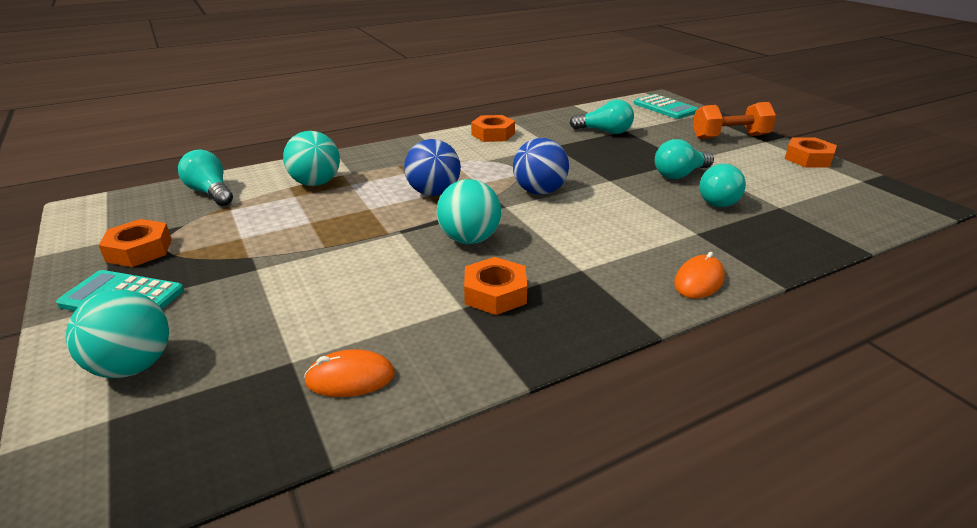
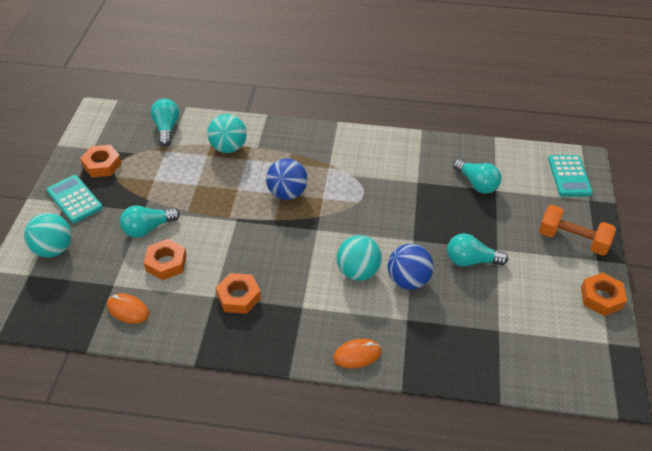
camera: 35 degrees right, 15 degrees up
turquoise ball [437,179,501,244] -> turquoise ball moved to [337,235,382,281]
orange nut [471,115,515,142] -> orange nut moved to [144,239,187,280]
blue ball [513,138,569,195] -> blue ball moved to [388,244,434,290]
turquoise light bulb [699,164,746,207] -> turquoise light bulb moved to [120,205,180,238]

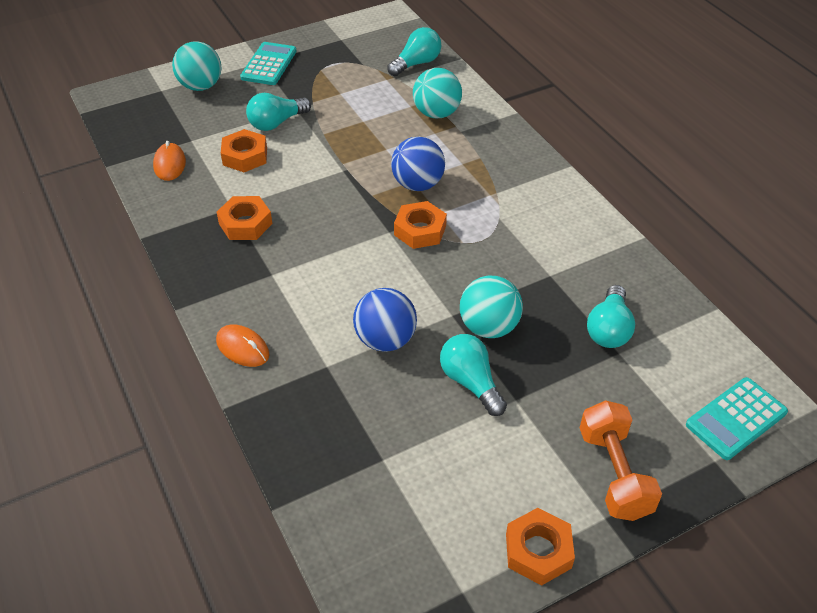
camera: 55 degrees right, 0 degrees up
orange nut [80,145,122,178] -> orange nut moved to [394,201,447,249]
turquoise light bulb [120,205,180,238] -> turquoise light bulb turned 60 degrees counterclockwise [246,93,311,131]
turquoise ball [337,235,382,281] -> turquoise ball moved to [460,275,523,338]

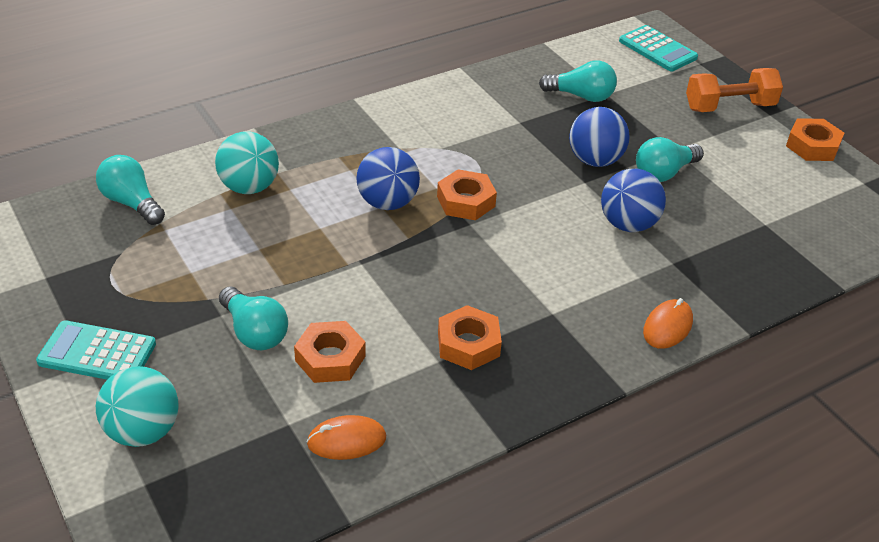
camera: 95 degrees left, 5 degrees down
turquoise ball [460,275,523,338] -> blue ball [569,107,630,167]

